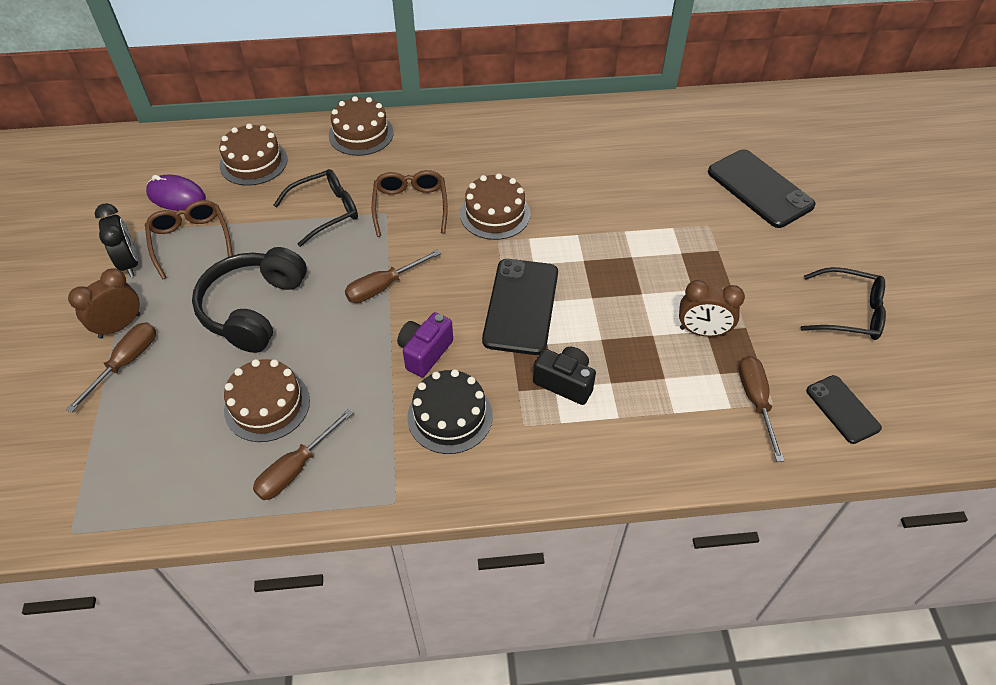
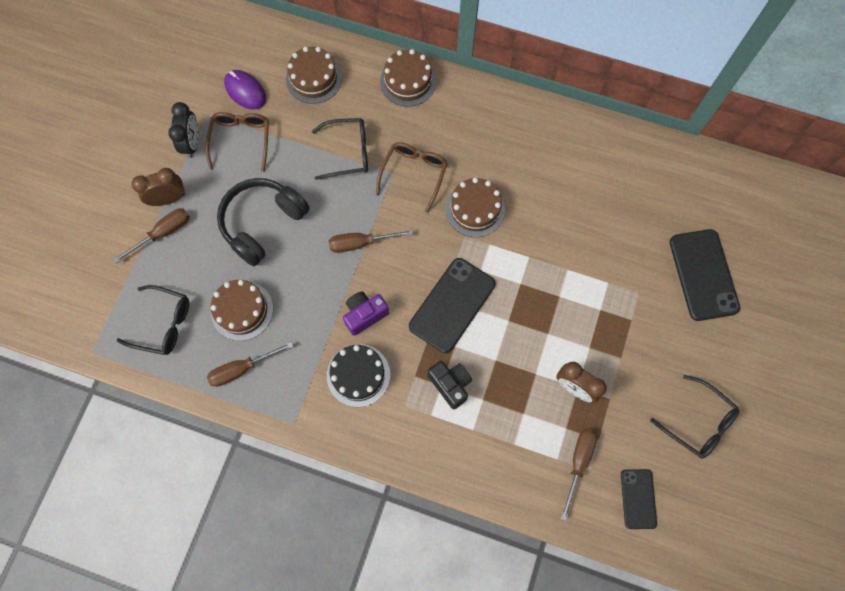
camera: 25 degrees right, 20 degrees up
none -> black glasses [117,285,189,355]

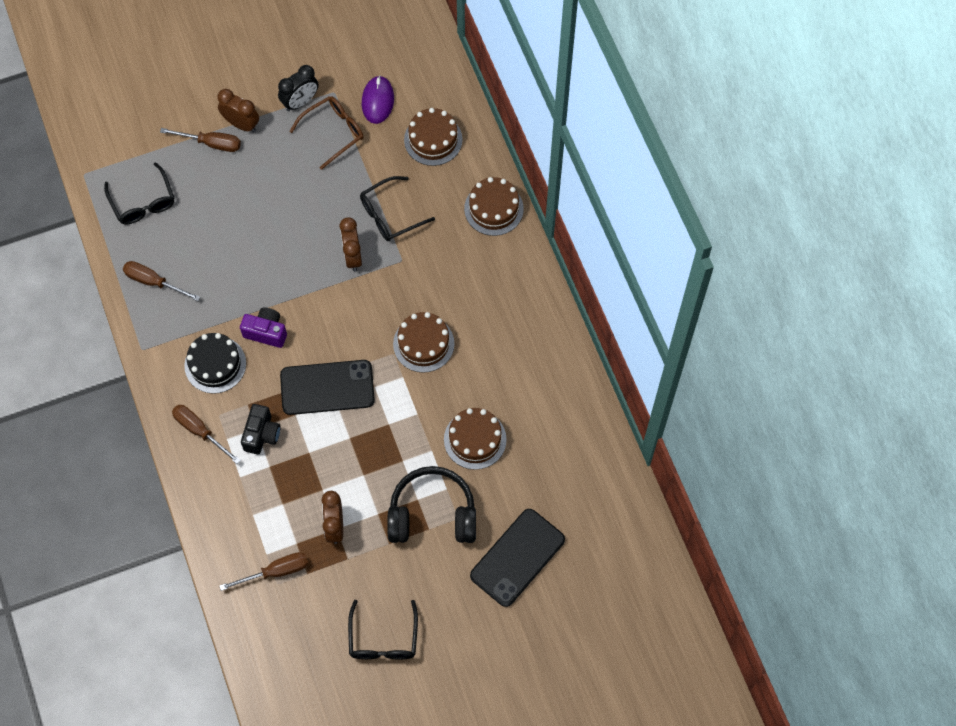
camera: 50 degrees right, 5 degrees down
brown cake [211,280,273,341] -> brown cake moved to [444,408,507,470]
black headphones [217,178,310,266] -> black headphones moved to [387,466,476,543]
black glasses [312,118,368,180] -> black glasses turned 105 degrees clockwise [360,176,435,241]
brown screwdriver [329,230,414,253] -> brown screwdriver moved to [172,405,241,464]
brown glasses [376,142,448,213] -> none
black phone [621,469,657,529] -> none
none -> brown clock [339,217,362,271]

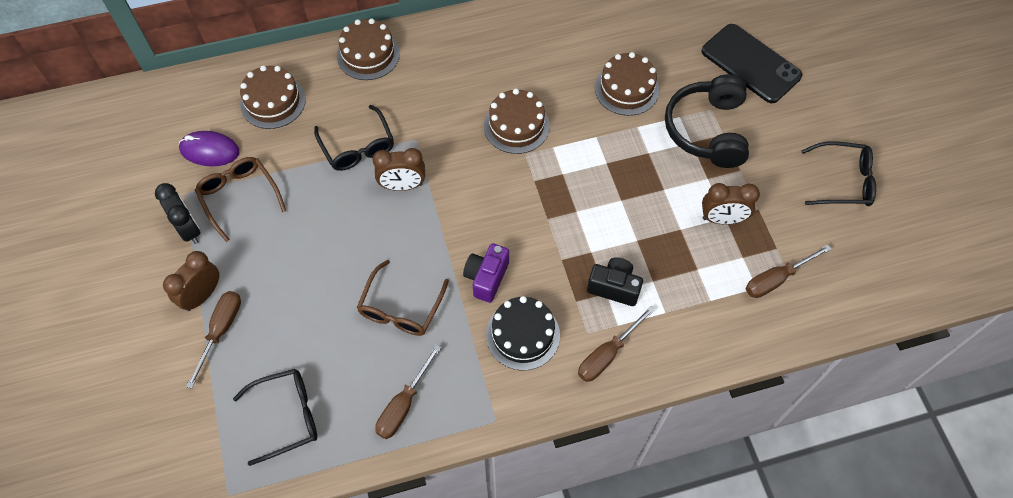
camera: 85 degrees left, 5 degrees down
brown screwdriver [220,552,308,591] -> brown screwdriver turned 105 degrees counterclockwise [746,245,831,298]
black phone [280,360,375,415] -> none
none -> brown glasses [357,259,449,336]

